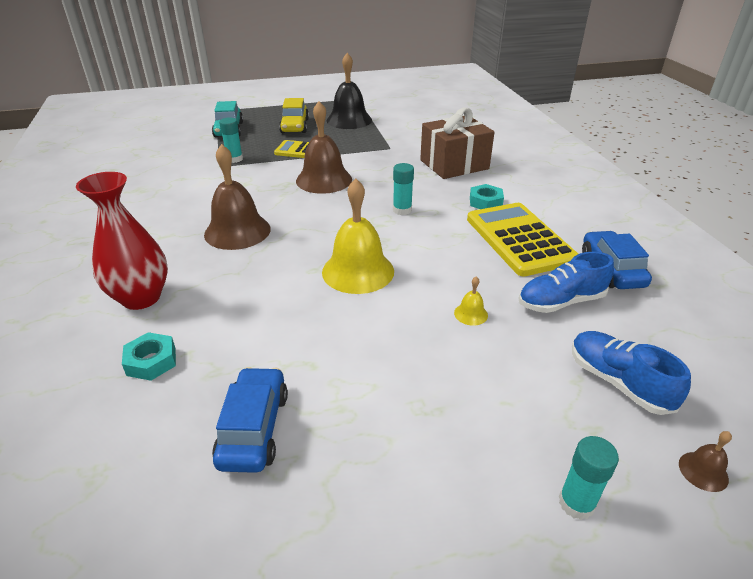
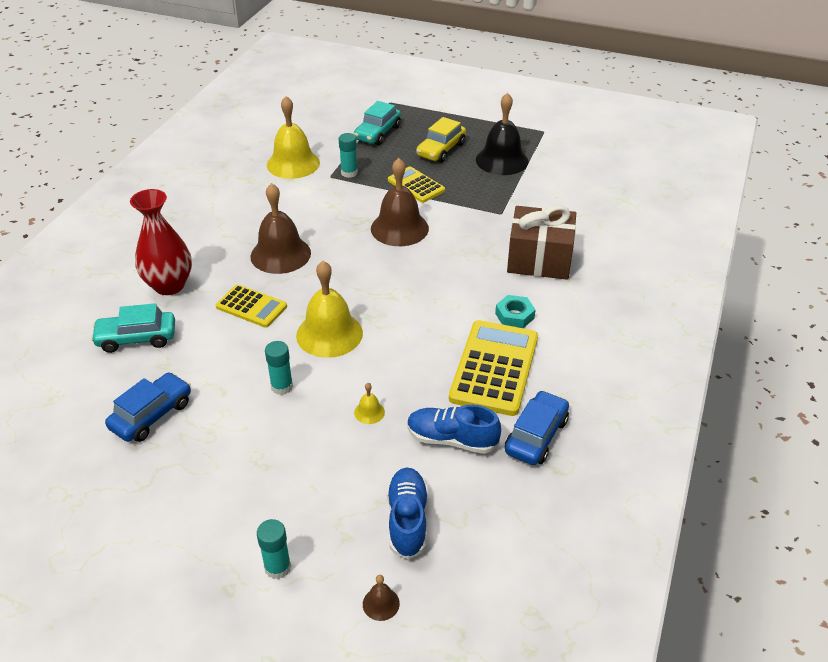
camera: 35 degrees right, 5 degrees up
turquoise nut [122,332,176,381] -> turquoise car [91,303,175,353]
turquoise glue stick [393,163,414,215] -> turquoise glue stick moved to [265,341,293,395]
none -> yellow calculator [216,285,287,328]
none -> yellow bell [267,96,320,179]

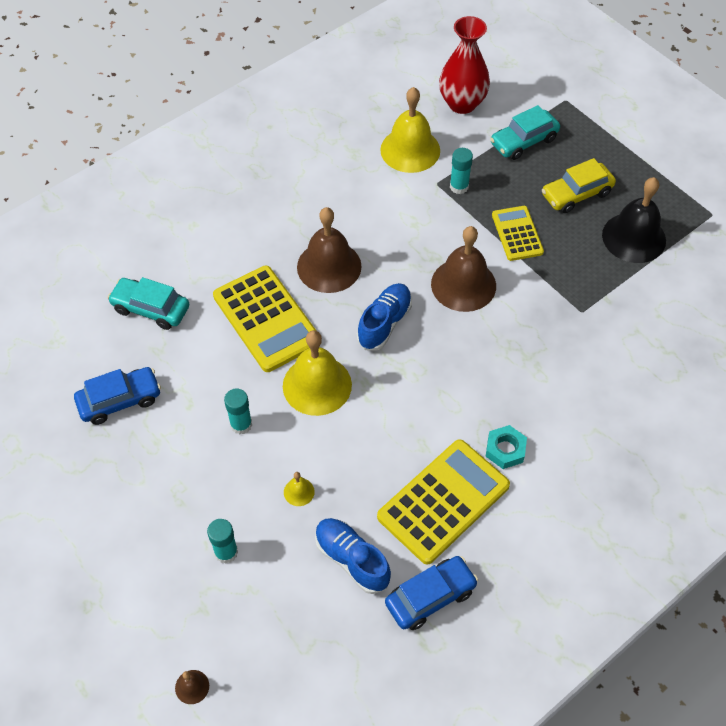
camera: 30 degrees right, 15 degrees up
red vase [130,189,192,295] -> red vase moved to [439,16,490,114]
yellow calculator [216,285,287,328] -> yellow calculator [213,266,321,372], size x1.70
turquoise glue stick [257,519,291,579] -> turquoise glue stick moved to [207,519,238,564]
blue shoe [387,468,428,559] -> blue shoe moved to [357,283,412,351]
brown gift [507,205,576,280] -> none

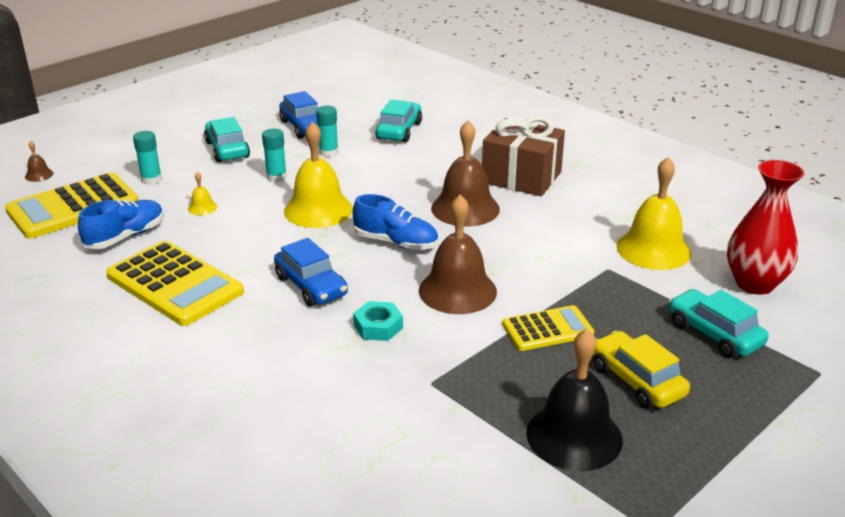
camera: 85 degrees right, 25 degrees down
yellow calculator [213,266,321,372] -> yellow calculator moved to [5,173,139,238]
blue car [385,556,478,630] -> blue car moved to [274,238,348,307]
turquoise glue stick [450,148,473,194] -> turquoise glue stick moved to [316,106,338,157]
turquoise nut [486,425,527,469] -> turquoise nut moved to [353,301,403,341]
none -> turquoise car [204,117,250,162]
none -> brown gift [482,116,565,196]

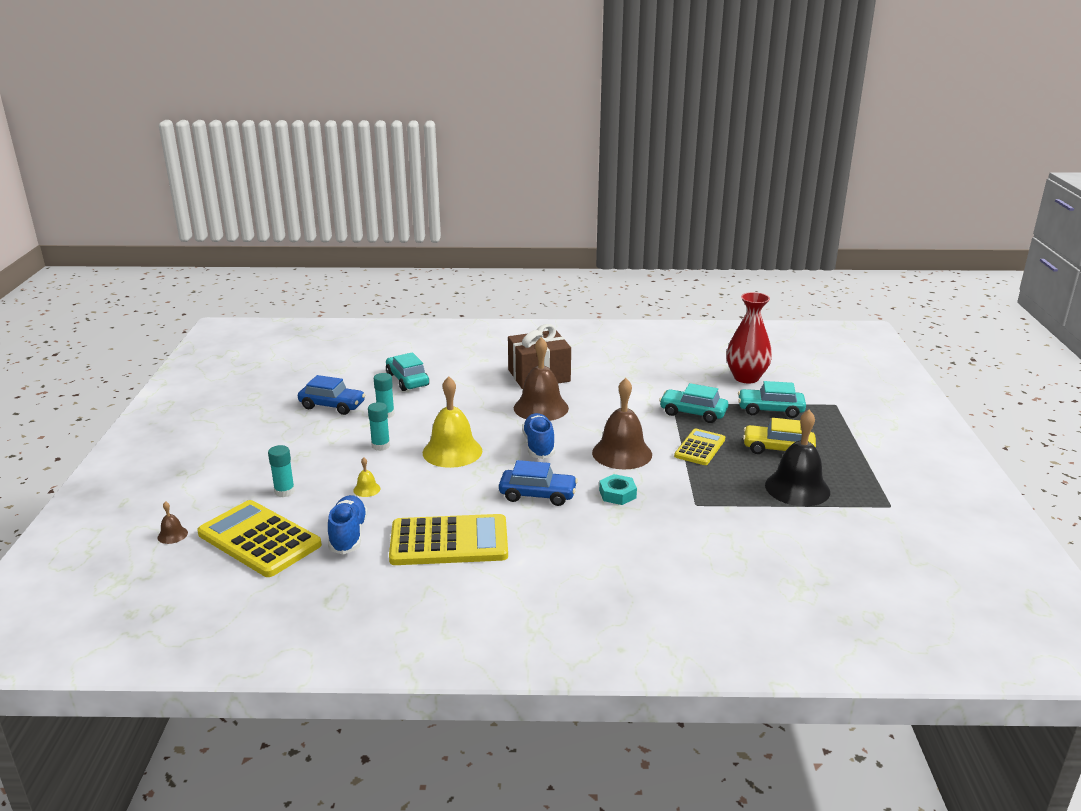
camera: 45 degrees left, 5 degrees down
yellow calculator [5,173,139,238] -> yellow calculator turned 120 degrees clockwise [197,500,322,577]
turquoise car [204,117,250,162] -> turquoise car moved to [659,383,728,423]
blue shoe [353,194,438,250] -> blue shoe turned 75 degrees counterclockwise [522,413,555,459]
yellow bell [617,157,691,270] -> none

